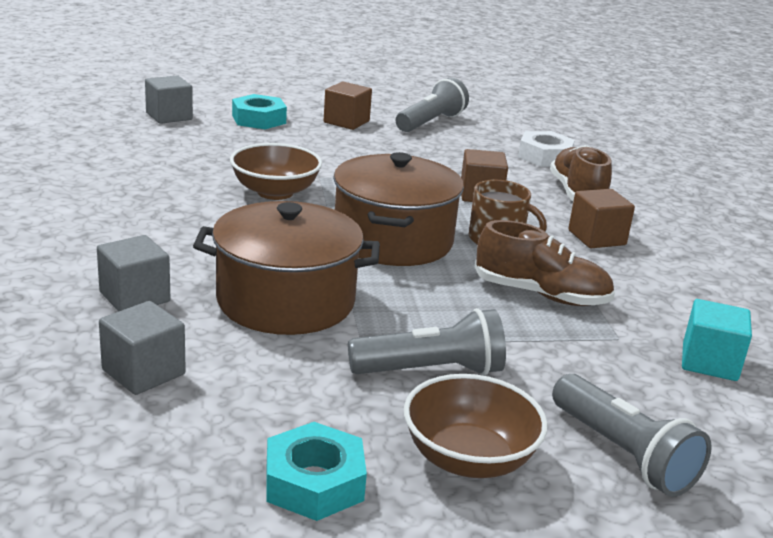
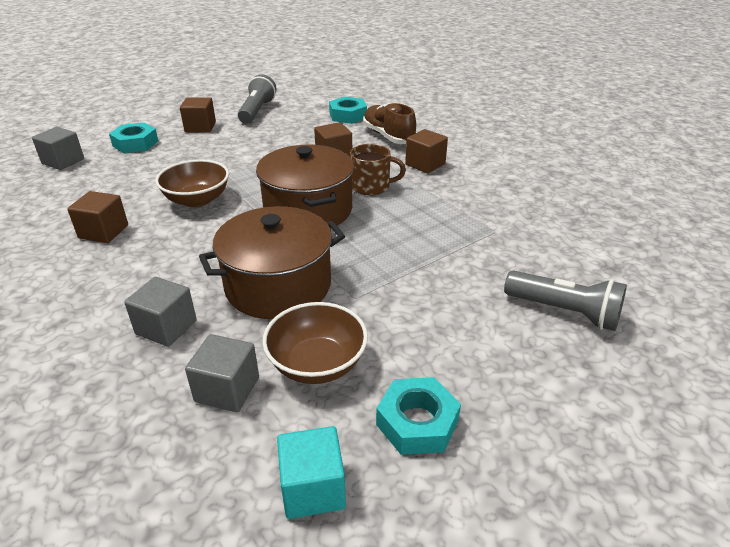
camera: 25 degrees left, 10 degrees up
grey flashlight [348,308,506,376] -> none
brown bowl [404,374,548,478] -> brown bowl moved to [262,302,368,384]
brown shoe [475,220,615,306] -> none
white nut [518,131,575,167] -> turquoise nut [329,97,367,124]
turquoise cube [682,299,752,381] -> turquoise cube moved to [277,426,346,519]
none -> brown cube [67,191,128,243]

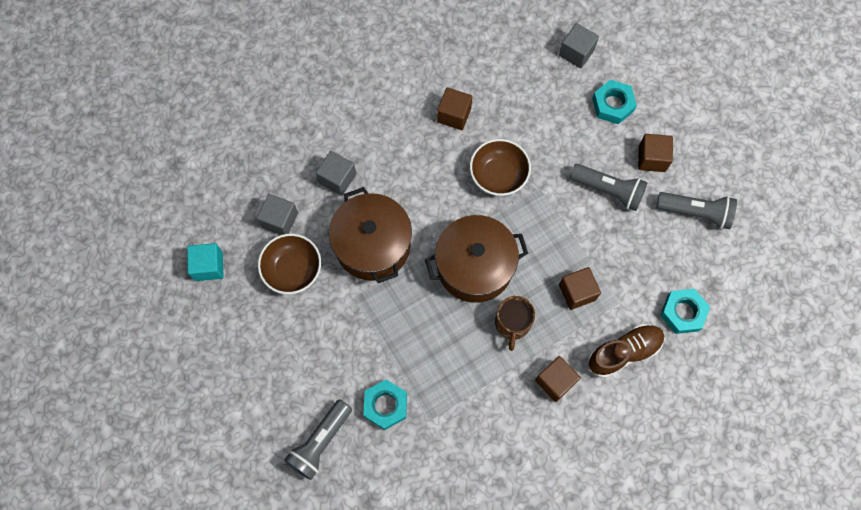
camera: 95 degrees right, 35 degrees up
turquoise nut [376,377,461,455] -> turquoise nut moved to [363,380,407,430]
none -> grey flashlight [570,164,648,211]

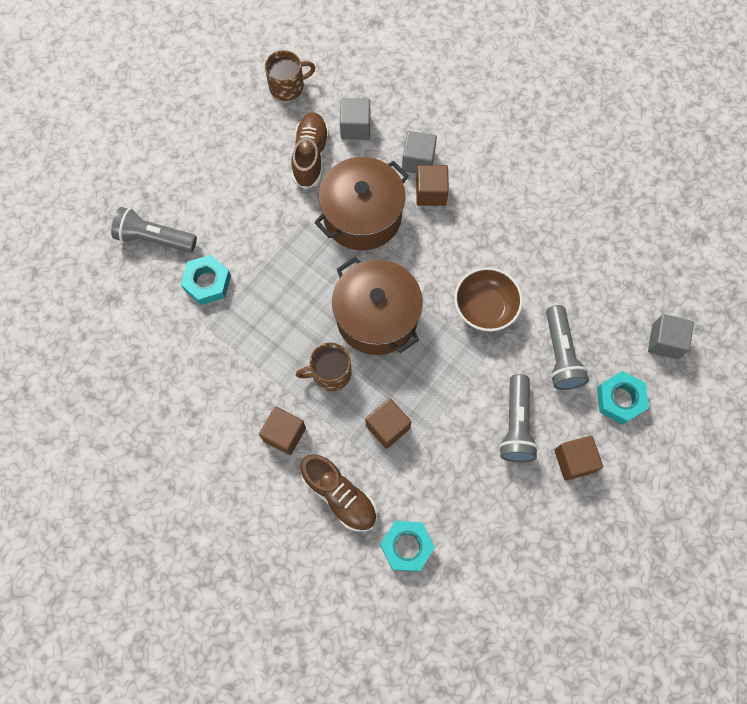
camera: 70 degrees right, 0 degrees up
turquoise cube [187,243,224,281] -> brown mug [265,50,315,101]
brown bowl [258,234,321,294] -> brown shoe [292,112,329,190]
brown cube [437,87,472,130] -> brown cube moved to [416,165,449,206]
grey flashlight [656,192,737,229] -> grey flashlight moved to [546,305,589,390]

